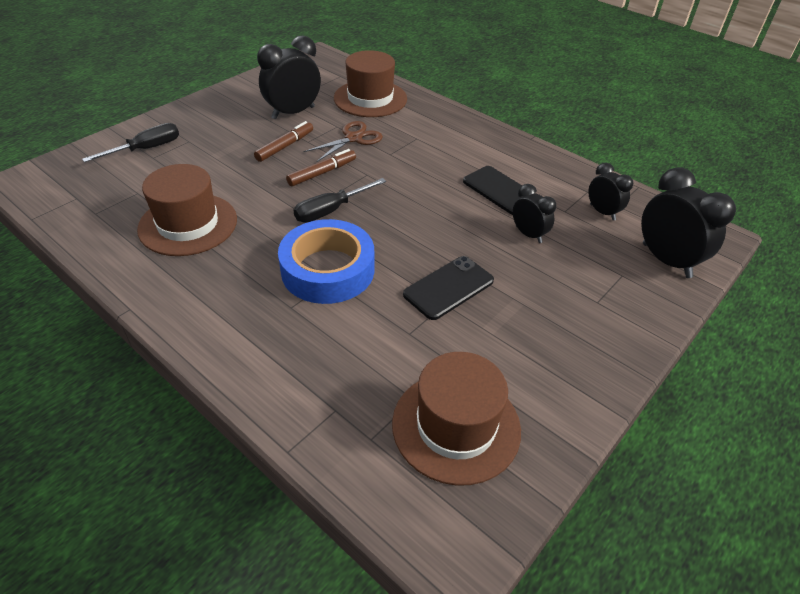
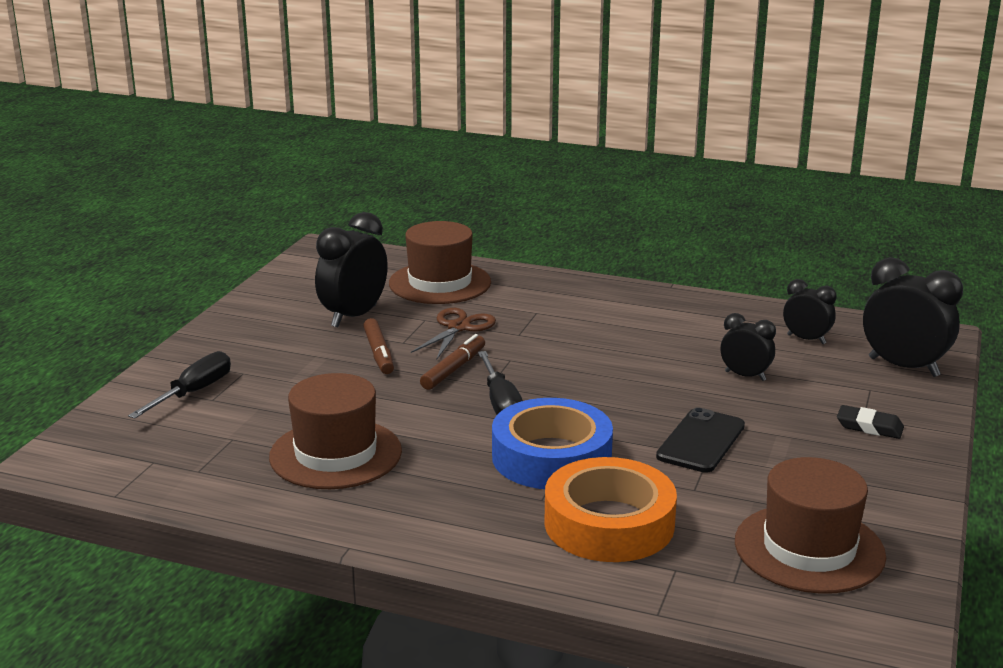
camera: 20 degrees left, 20 degrees down
brown marker [254,121,313,162] -> brown marker turned 150 degrees clockwise [363,318,394,374]
black screwdriver [293,178,386,223] -> black screwdriver turned 45 degrees counterclockwise [478,351,523,415]
black phone [463,166,536,215] -> none
none -> orange tape [544,457,677,562]
none -> black eraser [837,405,904,439]

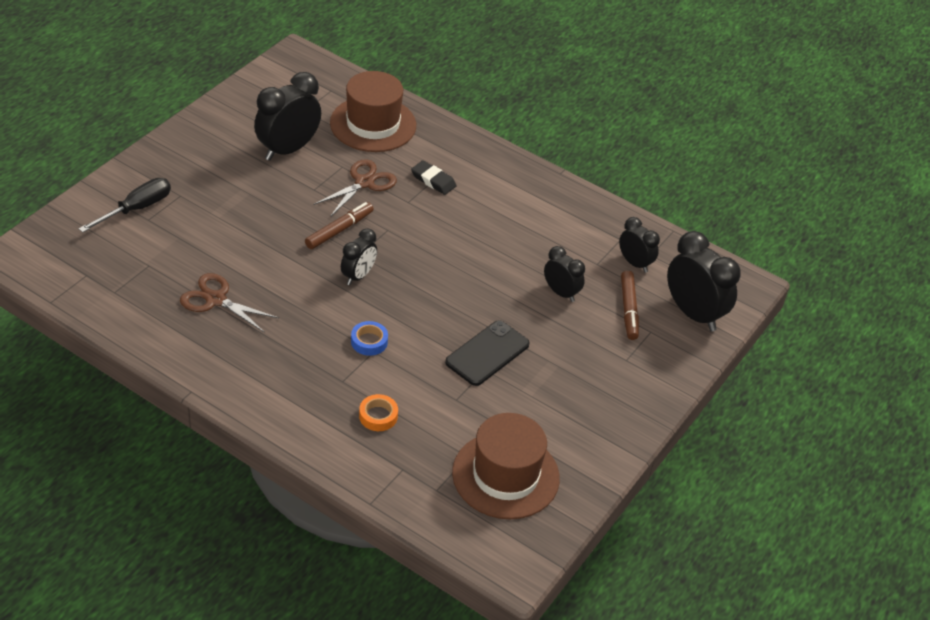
camera: 10 degrees right, 20 degrees up
brown hat [269,373,402,489] -> brown scissors [180,273,279,333]
brown marker [363,318,394,374] -> brown marker moved to [621,271,639,340]
black screwdriver [478,351,523,415] -> black clock [341,228,377,285]
blue tape [492,398,613,489] -> blue tape [351,321,388,356], size x0.41
orange tape [544,457,677,562] -> orange tape [359,394,398,431], size x0.41
black eraser [837,405,904,439] -> black eraser moved to [411,160,457,195]

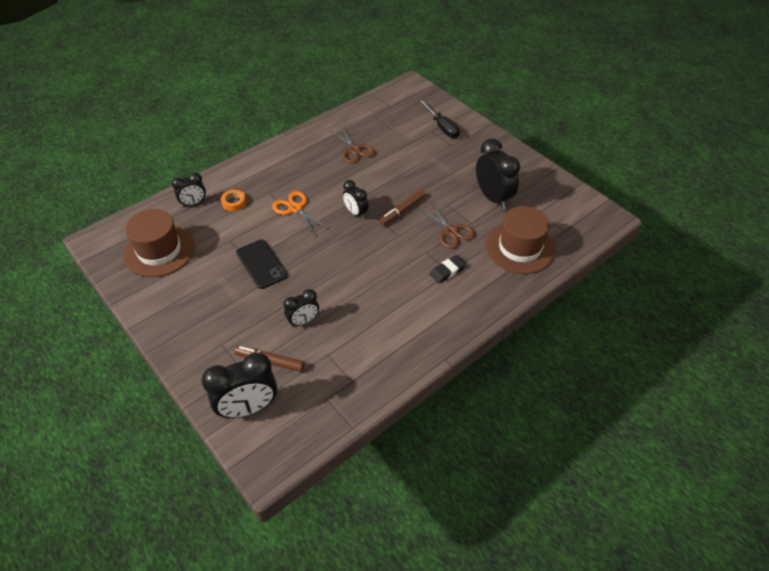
camera: 110 degrees right, 5 degrees up
brown scissors [180,273,279,333] -> brown scissors turned 105 degrees clockwise [329,125,375,163]
brown marker [305,202,374,249] -> brown marker turned 75 degrees clockwise [379,190,425,226]
blue tape [351,321,388,356] -> orange scissors [272,191,329,235]
black clock [619,217,660,273] -> black clock moved to [172,172,206,207]

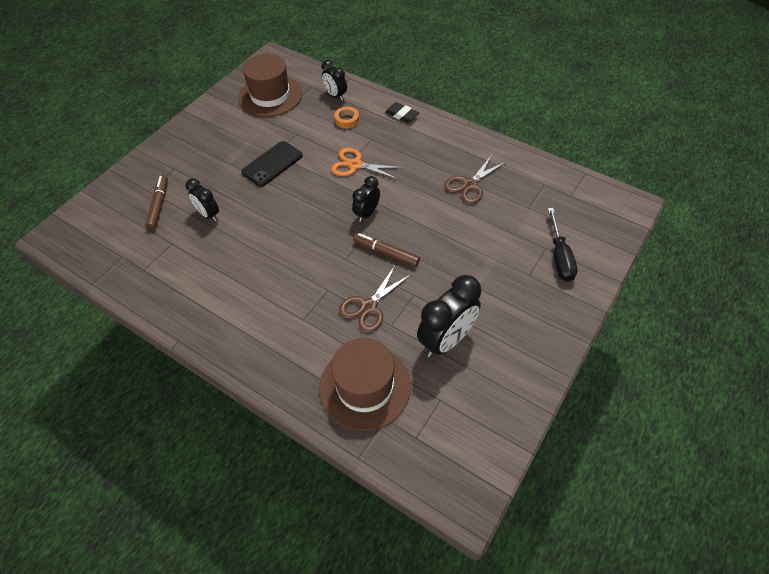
camera: 75 degrees right, 5 degrees up
black clock [202,352,277,418] -> none
orange scissors [272,191,329,235] -> orange scissors turned 105 degrees counterclockwise [331,148,404,180]
black screwdriver [419,100,460,138] -> black screwdriver turned 45 degrees counterclockwise [548,208,577,282]
black eraser [430,255,466,283] -> black eraser moved to [385,102,419,123]

